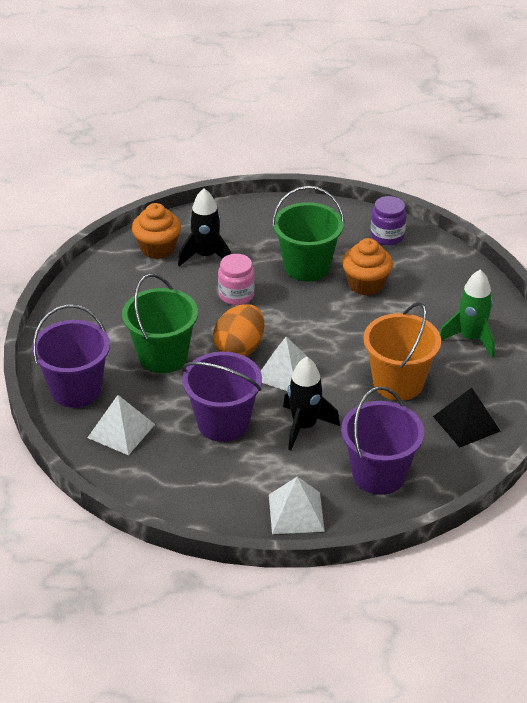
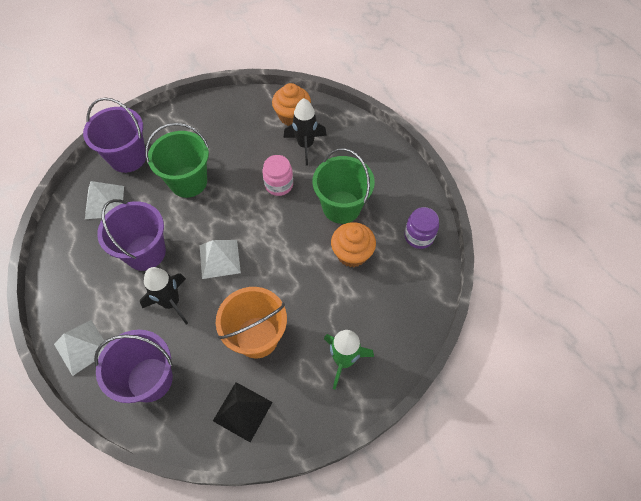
camera: 55 degrees right, 20 degrees up
orange egg [213,304,265,357] -> none

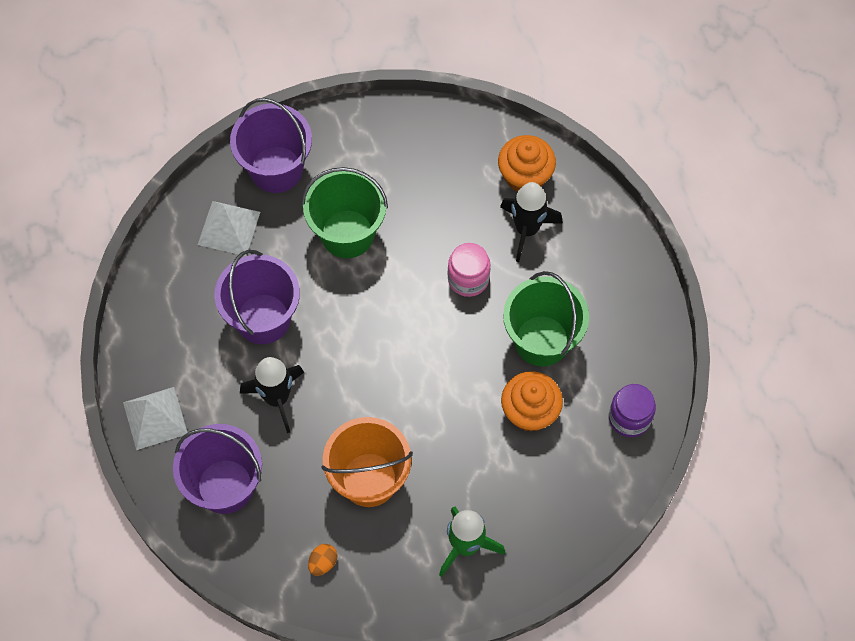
camera: 20 degrees right, 5 degrees up
white pyramid [200,240,241,279] -> none
black pyramid [213,382,273,442] -> orange egg [308,544,337,576]

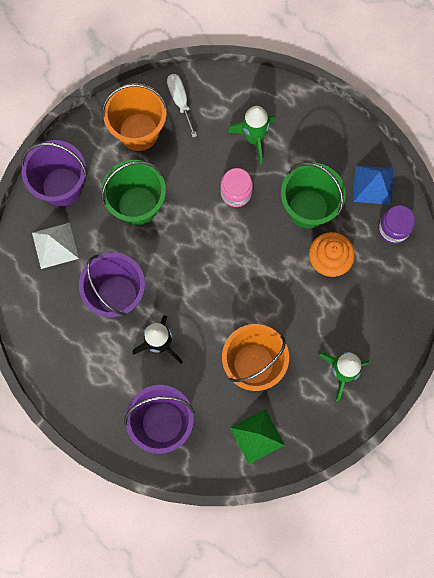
camera: 30 degrees left, 10 degrees up
white pyramid [123,387,188,450] -> none
orange egg [308,544,337,576] -> green pyramid [230,409,285,464]
orange cupcake [498,135,556,192] -> none
black rocket [500,182,563,262] -> green rocket [227,106,275,164]
none -> orange bucket [102,83,168,151]
none -> white screwdriver [167,74,197,138]
none -> blue pyramid [353,165,393,205]

